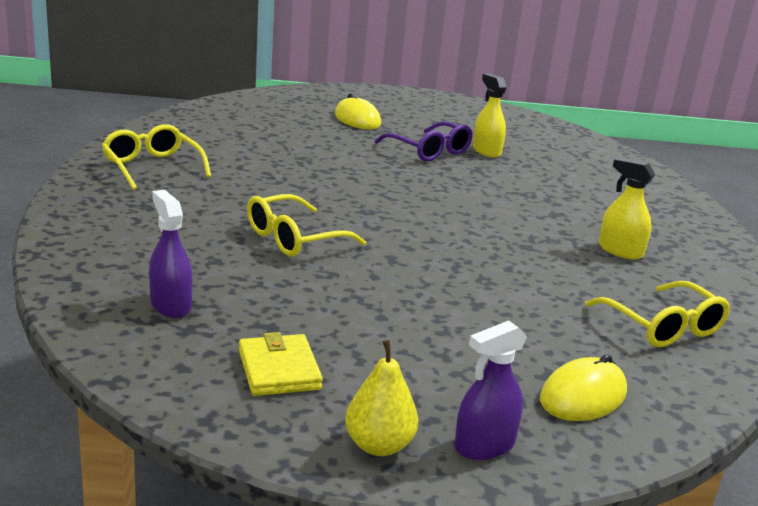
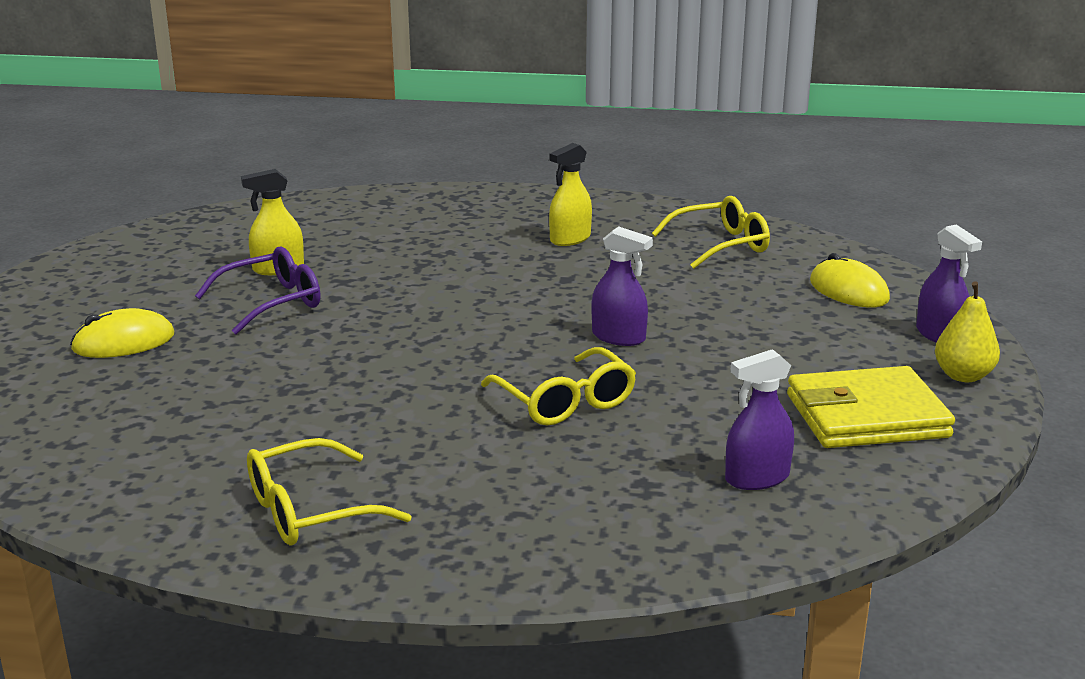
camera: 80 degrees left, 0 degrees up
yellow wallet [239,332,323,396] -> yellow wallet [787,366,955,448], size x1.60
none -> purple spray bottle [592,226,653,346]

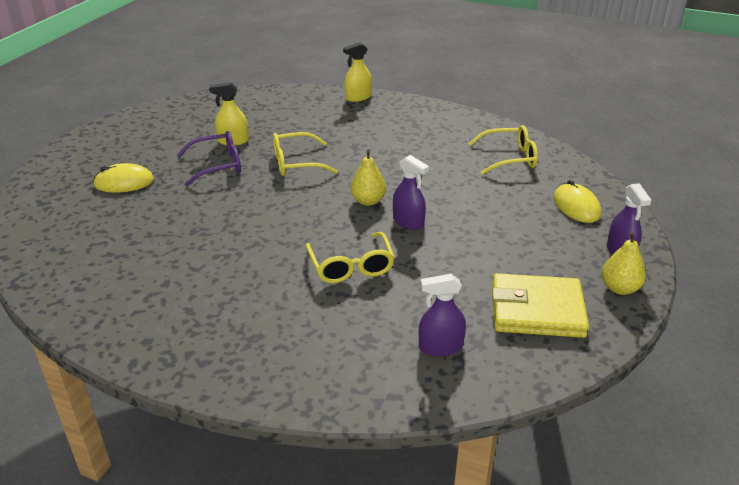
camera: 15 degrees right, 10 degrees up
yellow glasses [247,438,412,545] -> yellow glasses moved to [273,132,338,176]
yellow spray bottle [549,143,592,246] -> yellow spray bottle moved to [343,42,372,102]
none -> yellow pear [350,150,386,206]

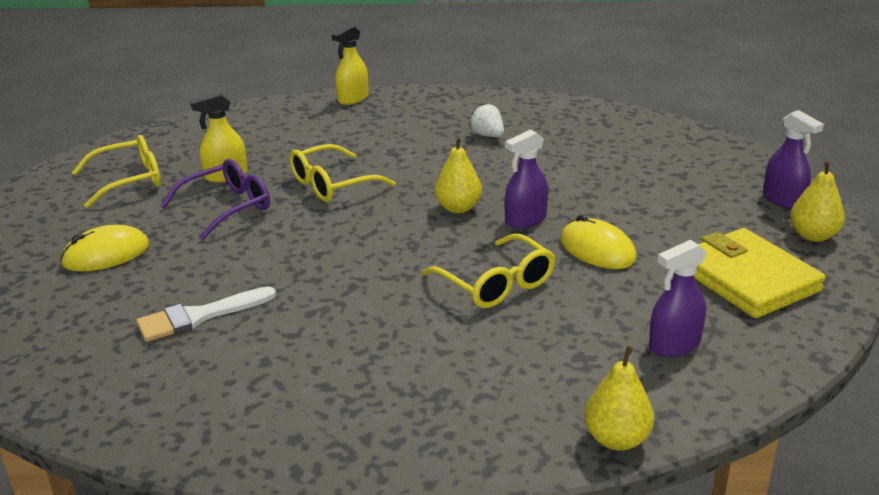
camera: 20 degrees left, 5 degrees down
purple spray bottle [393,155,429,230] -> purple spray bottle turned 120 degrees clockwise [504,130,548,229]
yellow glasses [468,125,538,175] -> yellow glasses moved to [72,135,161,208]
yellow wallet [492,273,589,338] -> yellow wallet turned 75 degrees clockwise [694,228,826,318]
yellow mouse [553,180,601,223] -> yellow mouse moved to [560,215,637,269]
none -> white brush [136,286,276,342]
none -> white strawberry [469,103,504,137]
none -> yellow pear [584,346,654,451]

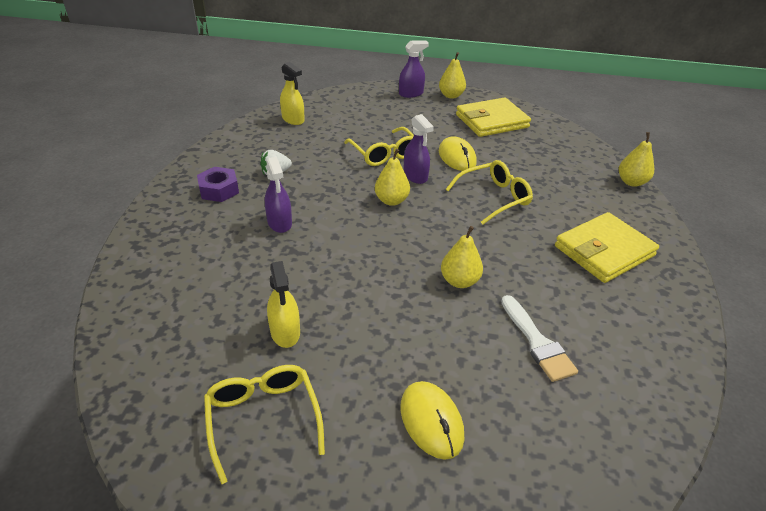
camera: 85 degrees left, 10 degrees up
purple glasses [160,159,270,240] -> none
yellow glasses [289,144,396,202] -> yellow glasses moved to [344,127,414,166]
yellow spray bottle [331,25,369,105] -> yellow spray bottle moved to [280,62,305,125]
yellow mouse [560,215,637,269] -> yellow mouse turned 75 degrees counterclockwise [439,136,477,171]
purple spray bottle [649,240,707,357] -> purple spray bottle moved to [265,157,292,233]
none -> purple nut [197,167,239,202]
none -> yellow pear [441,226,483,288]
none -> yellow wallet [555,212,659,283]

